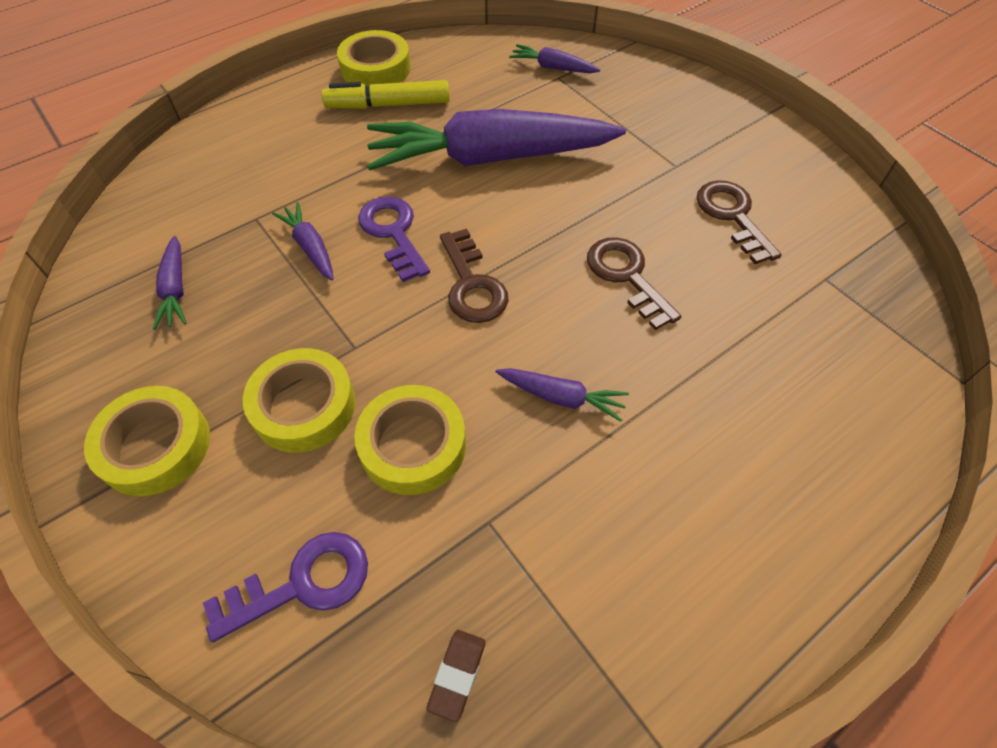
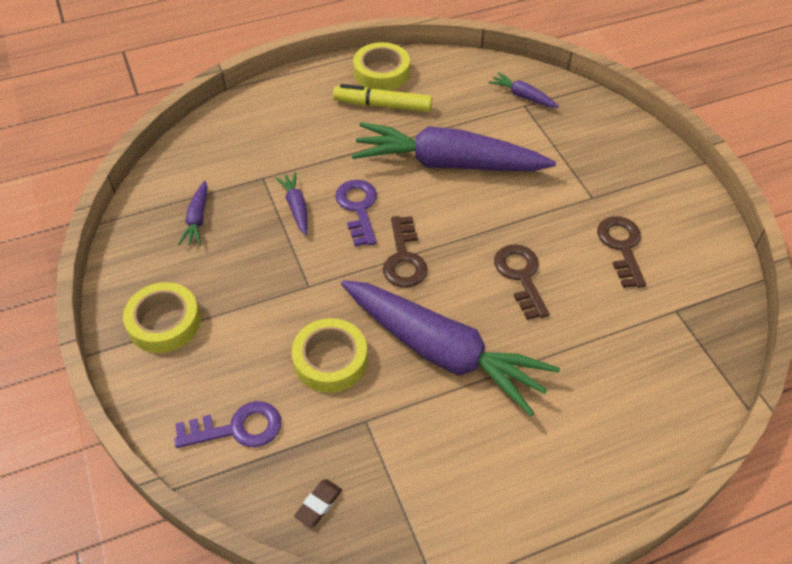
camera: 15 degrees right, 5 degrees down
yellow tape [243,348,355,453] -> none
purple carrot [496,368,629,422] -> purple carrot [341,280,560,416], size x2.45

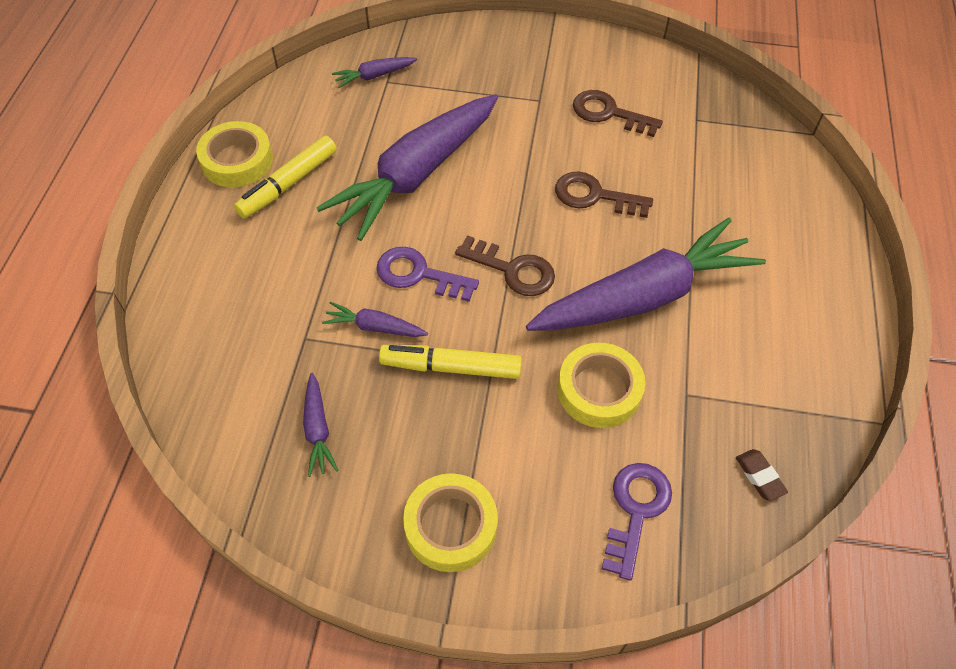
camera: 60 degrees left, 5 degrees up
purple carrot [178,181,208,246] -> purple carrot turned 45 degrees clockwise [303,373,338,477]
none -> yellow marker [379,345,522,379]

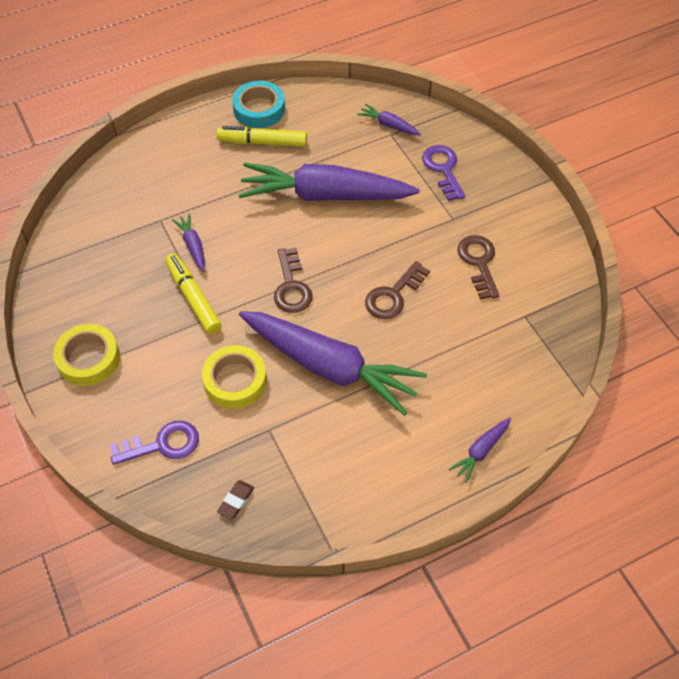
camera: 55 degrees right, 0 degrees up
yellow tape [196,121,273,188] -> turquoise tape [232,81,285,128]
purple carrot [303,373,338,477] -> purple carrot moved to [449,418,511,483]
purple key [376,247,479,302] -> purple key moved to [422,145,465,201]
brown key [555,171,653,218] -> brown key turned 120 degrees counterclockwise [365,261,430,319]

